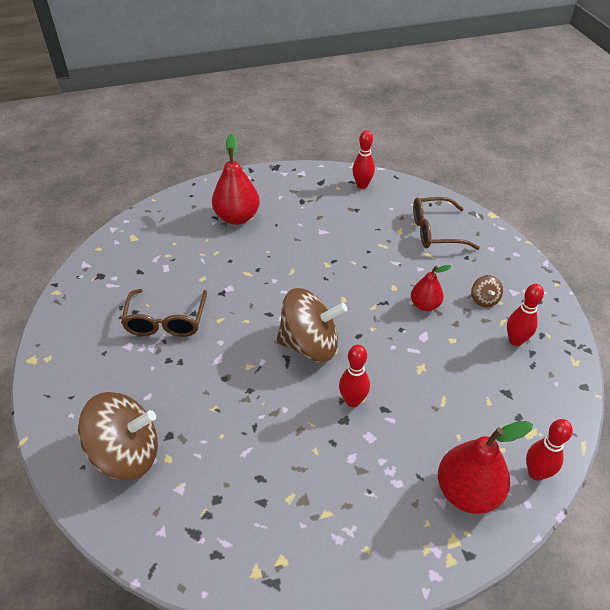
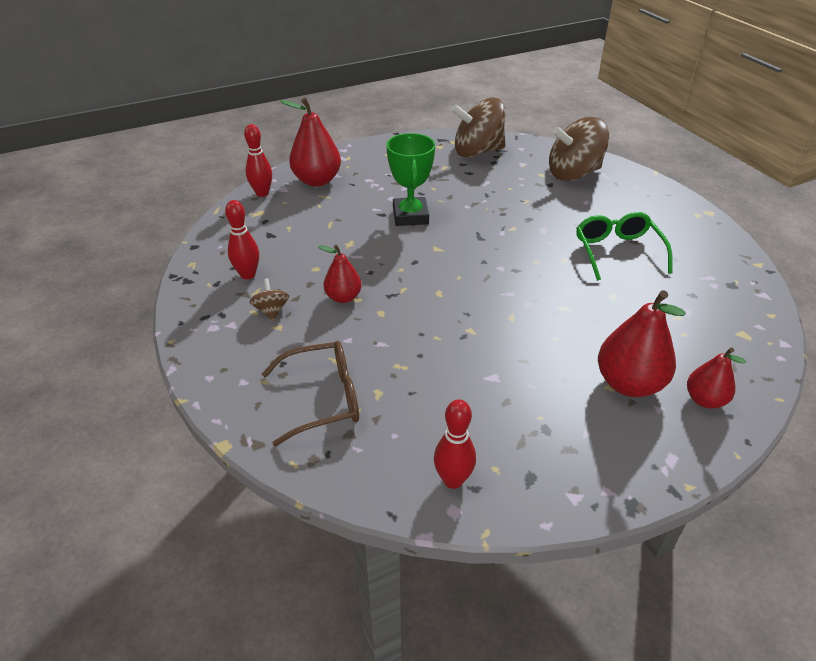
camera: 170 degrees right, 5 degrees down
brown glasses [121,289,207,337] -> green glasses [576,212,673,281]
brown spinning top [276,288,347,362] -> brown spinning top moved to [451,97,505,157]
red bowling pin [339,345,370,407] -> green trophy [386,133,435,226]
none -> red pear [687,348,746,408]

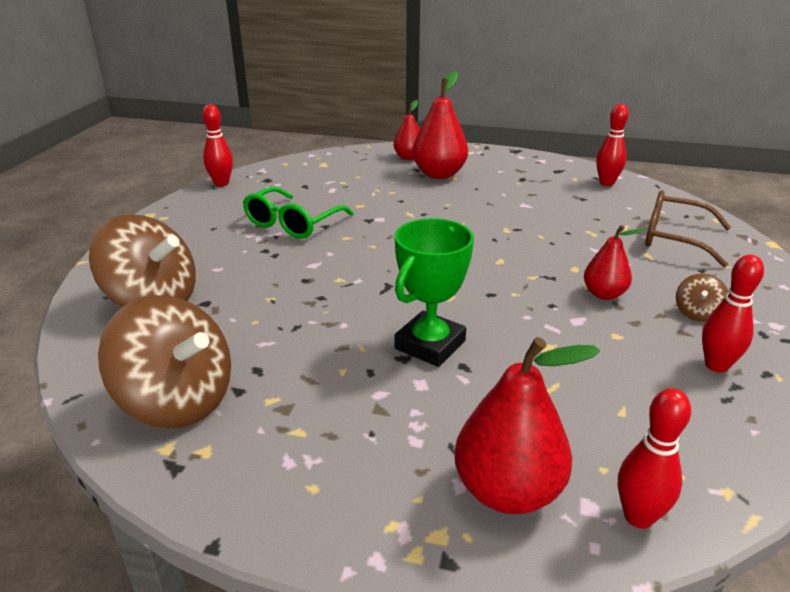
camera: 140 degrees left, 10 degrees down
none -> red bowling pin [202,104,233,187]

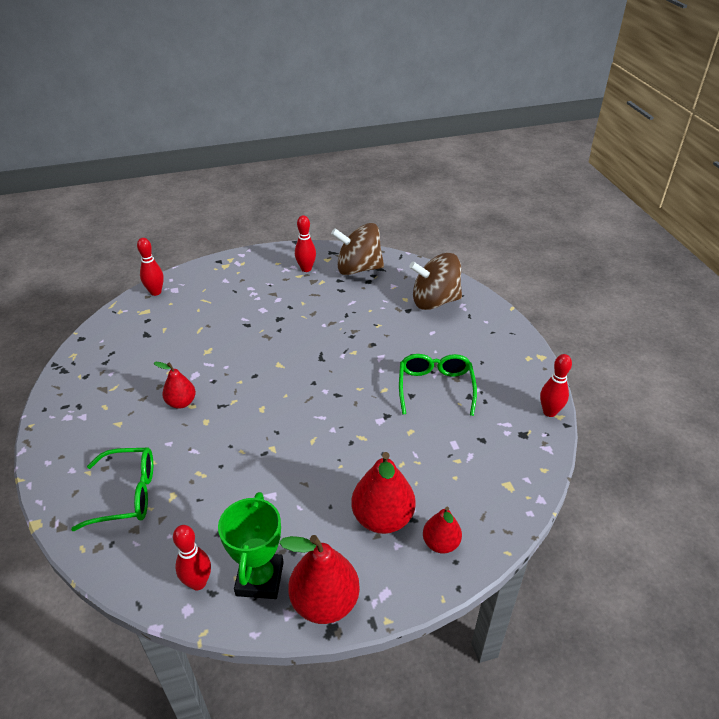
camera: 150 degrees right, 10 degrees up
green trophy [395,218,474,367] -> green trophy moved to [218,492,284,599]
red pear [454,337,600,514] -> red pear moved to [279,535,360,624]
brown glasses [645,190,731,267] -> green glasses [71,447,153,531]
brown spinning top [676,273,729,322] -> none
red bowling pin [702,255,764,373] -> red bowling pin moved to [295,215,316,272]

